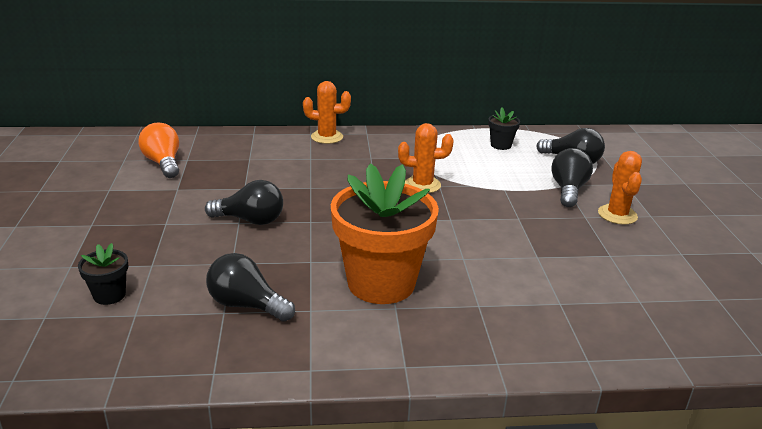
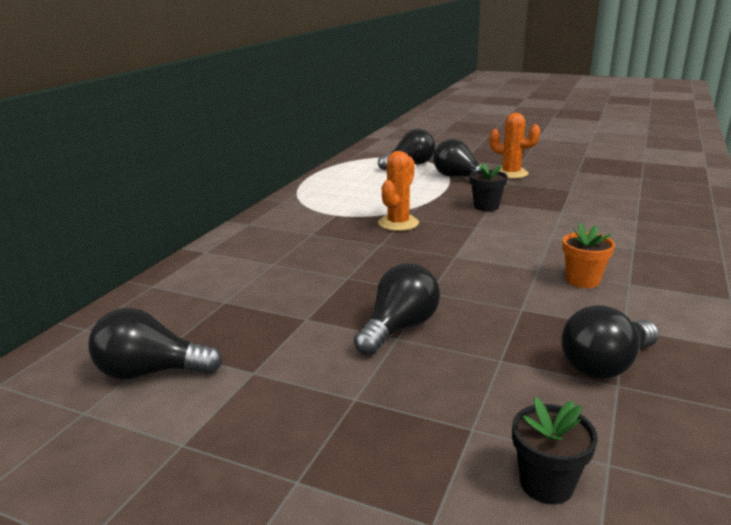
camera: 60 degrees left, 5 degrees down
orange light bulb [138,123,179,178] -> black light bulb [88,308,223,380]
orange cactus [303,81,351,144] -> none
orange flower pot [331,163,439,304] -> orange flower pot [562,223,615,288], size x0.43
black flower pot [488,108,520,150] -> black flower pot moved to [470,163,508,211]

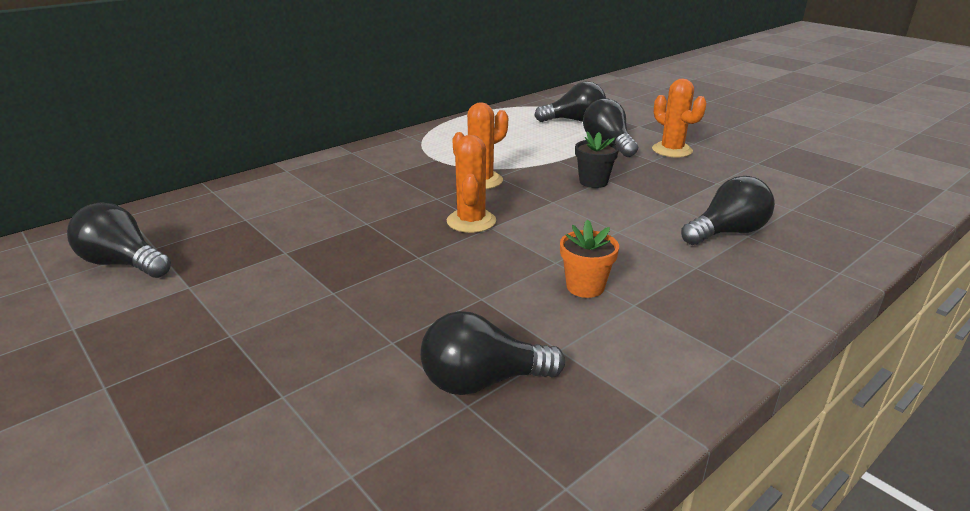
camera: 25 degrees right, 5 degrees up
black light bulb [354,263,440,355] -> black light bulb moved to [681,176,775,245]
black flower pot [512,397,598,504] -> none
none -> orange cactus [447,135,496,233]

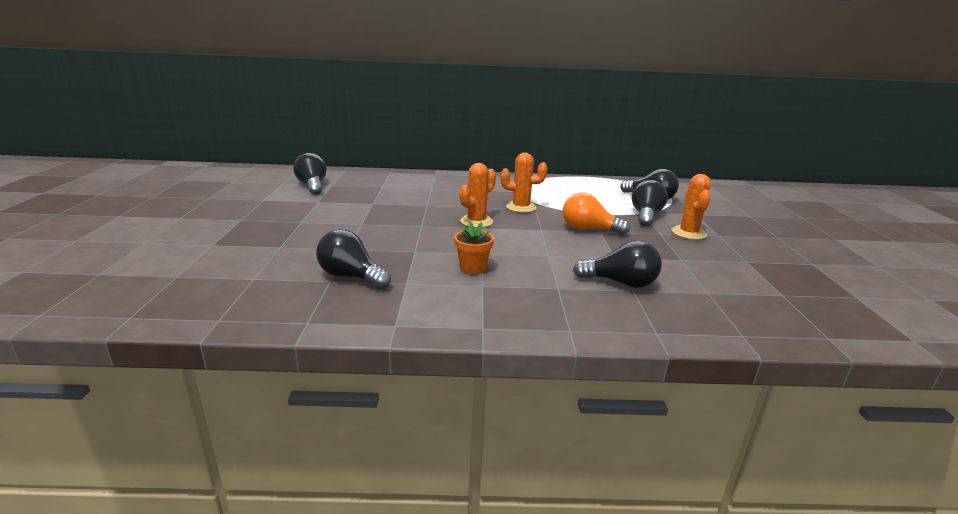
camera: 40 degrees right, 5 degrees down
black flower pot [575,131,619,188] -> orange light bulb [563,192,630,235]

